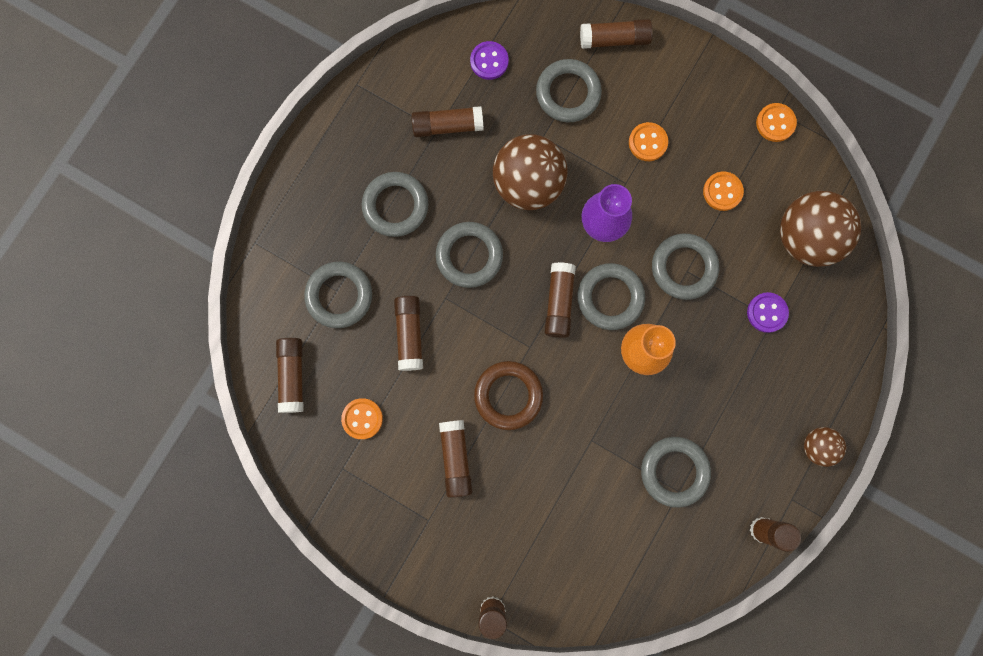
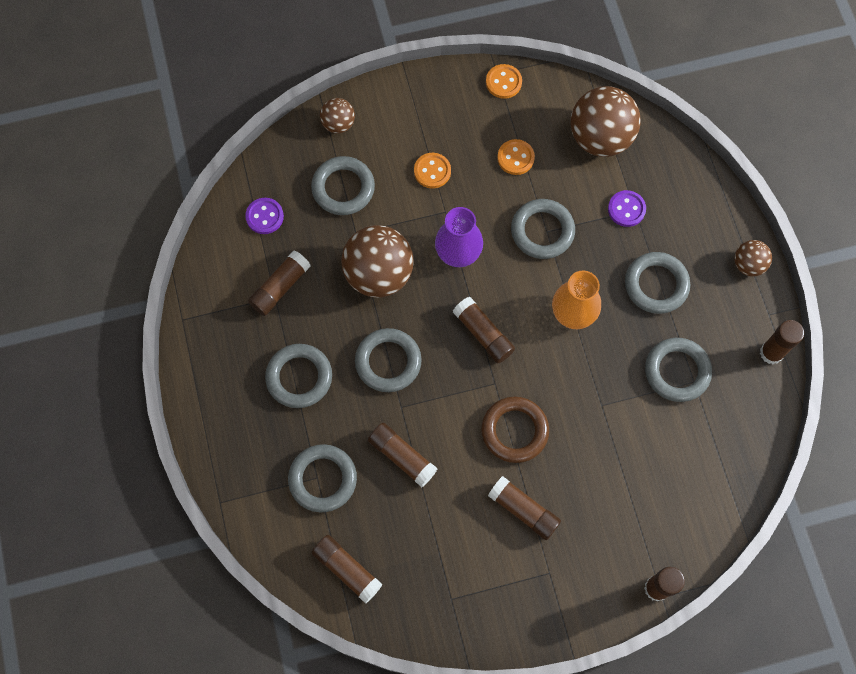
camera: 45 degrees left, 10 degrees down
orange button [341,398,383,439] -> none
grey ring [577,263,645,330] -> grey ring moved to [625,252,690,314]
brown glue stick [580,19,653,49] -> brown ball [320,98,355,133]

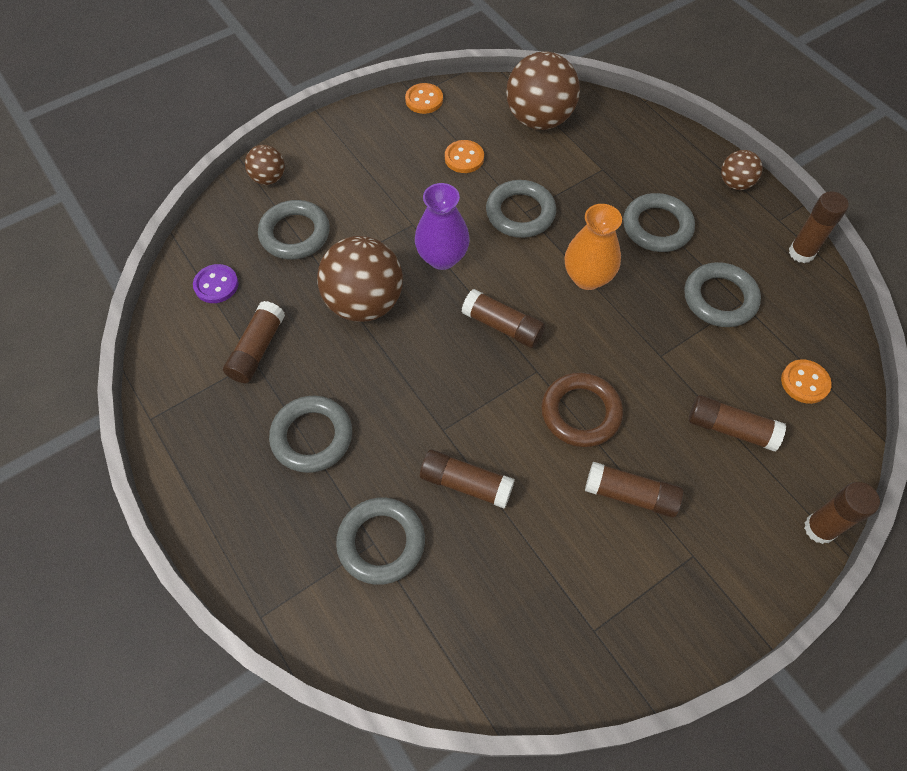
camera: 20 degrees left, 10 degrees down
brown glue stick [311,535,383,603] -> brown glue stick moved to [689,395,786,452]
grey ring [355,328,422,392] -> none
orange button [414,153,451,188] -> orange button moved to [781,359,832,404]
purple button [608,190,646,227] -> none

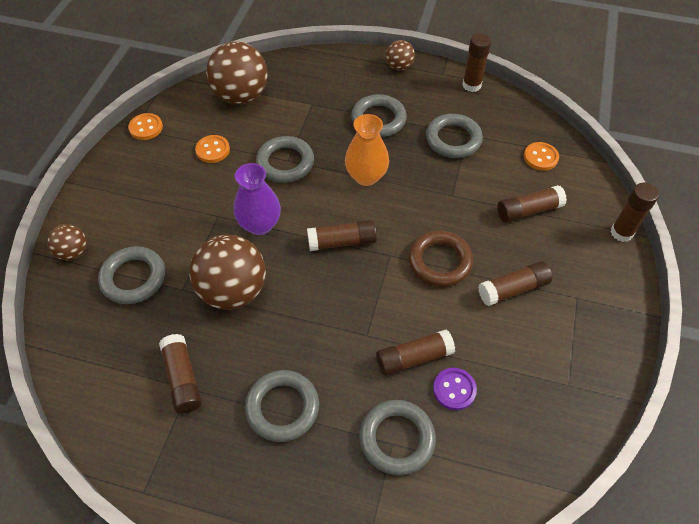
camera: 40 degrees left, 5 degrees down
purple button [193,264,238,303] -> purple button moved to [433,368,477,410]

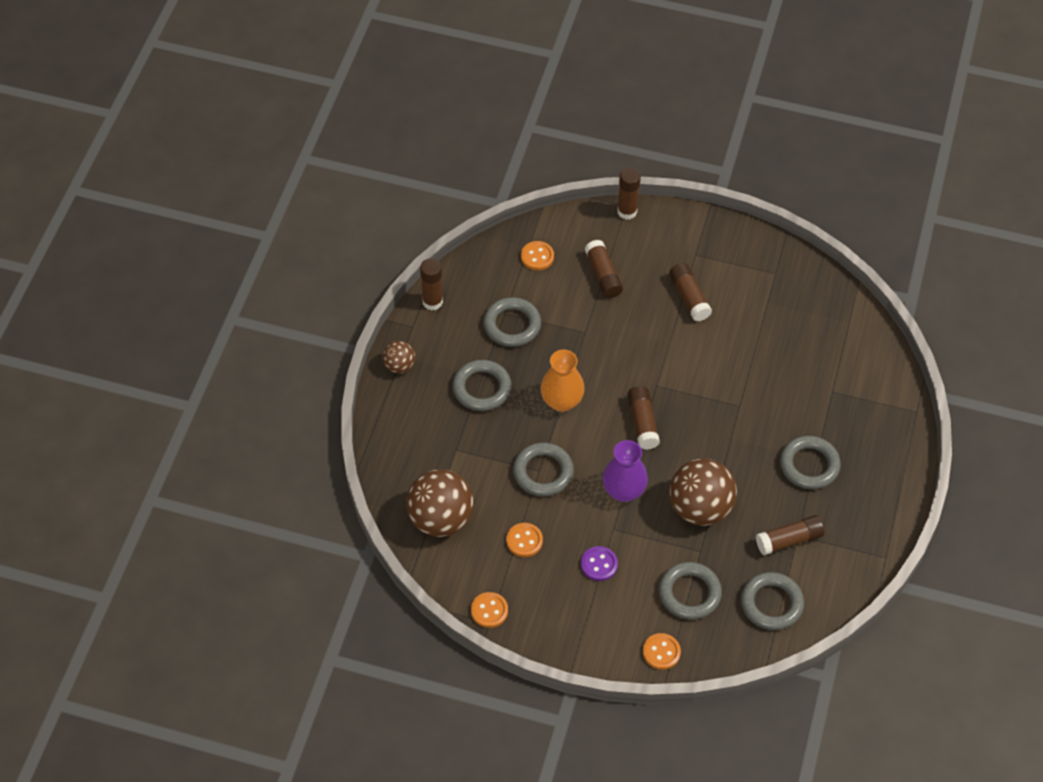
camera: 90 degrees left, 0 degrees up
brown ball [47,224,87,260] -> orange button [643,633,681,670]
grey ring [359,400,436,475] -> grey ring moved to [741,572,804,630]
brown glue stick [376,329,455,376] -> none
brown ring [408,231,473,287] -> none
purple button [433,368,477,410] -> purple button moved to [581,546,618,581]

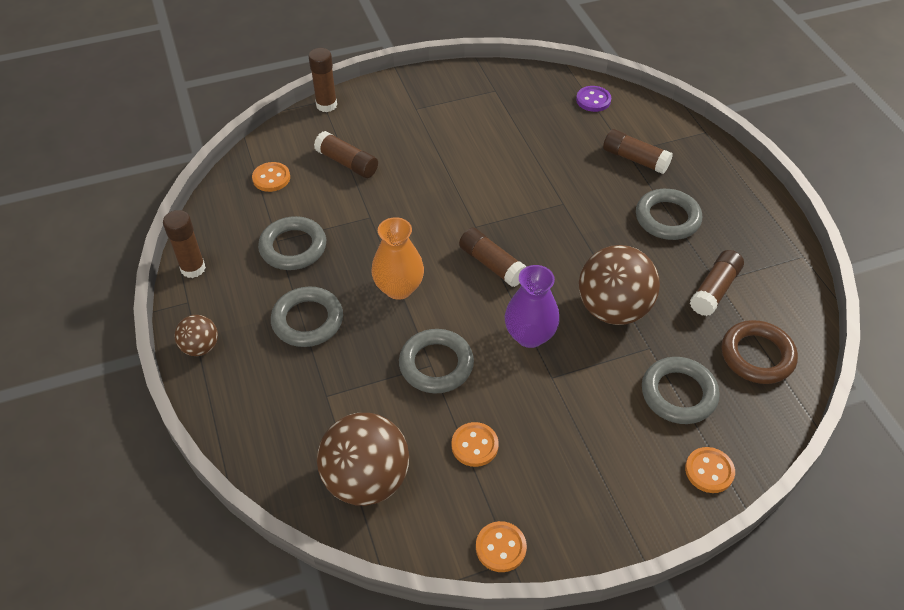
camera: 35 degrees left, 5 degrees down
purple button [581,546,618,581] -> purple button moved to [576,86,611,112]
brown glue stick [669,263,712,322] -> brown glue stick moved to [603,129,673,174]
grey ring [741,572,804,630] -> brown ring [722,320,798,384]

